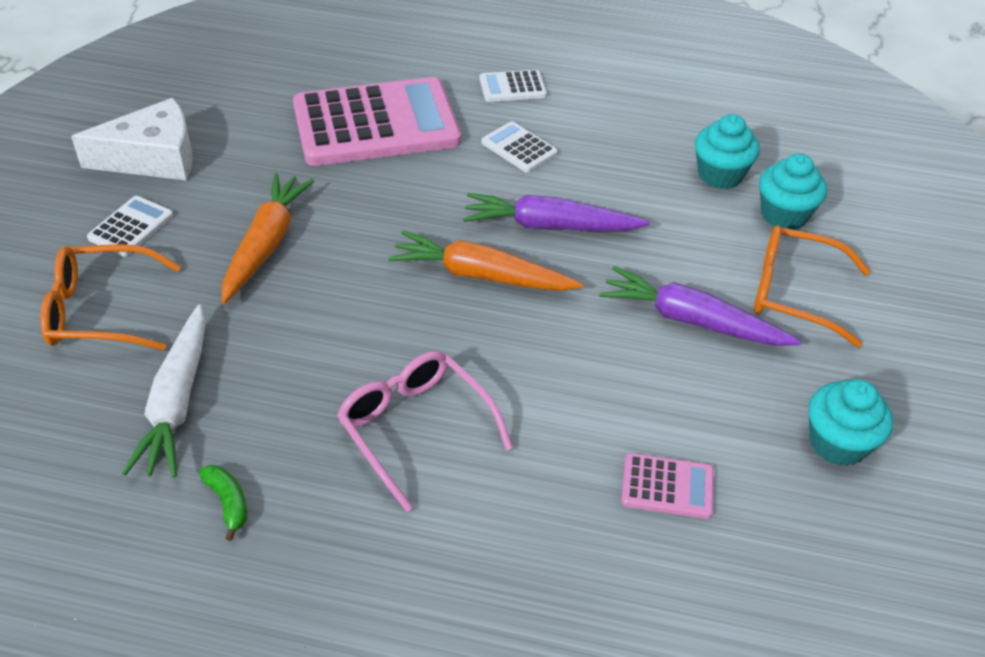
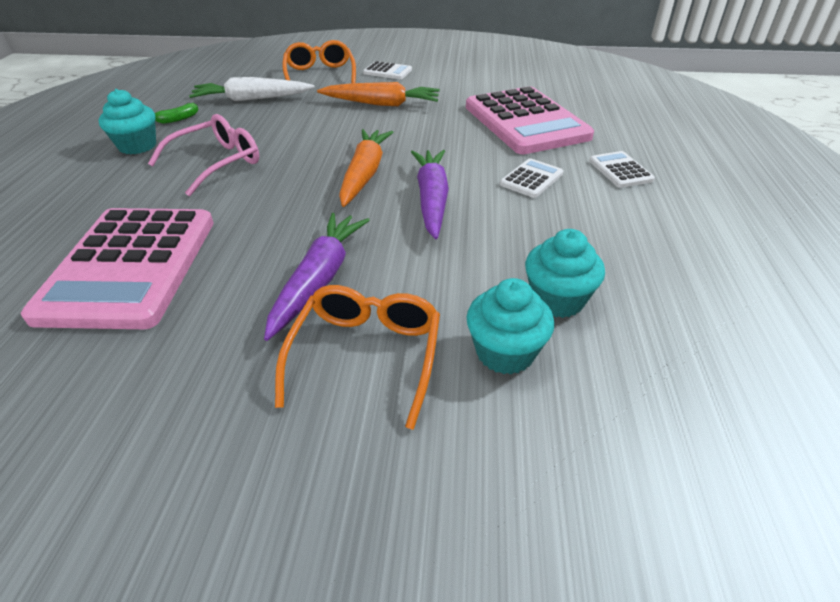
camera: 85 degrees right, 5 degrees down
white cheese [71,98,193,181] -> none
pink calculator [621,453,714,519] -> pink calculator [21,208,213,329], size x2.36
turquoise cupcake [808,379,893,466] -> turquoise cupcake moved to [99,89,156,155]

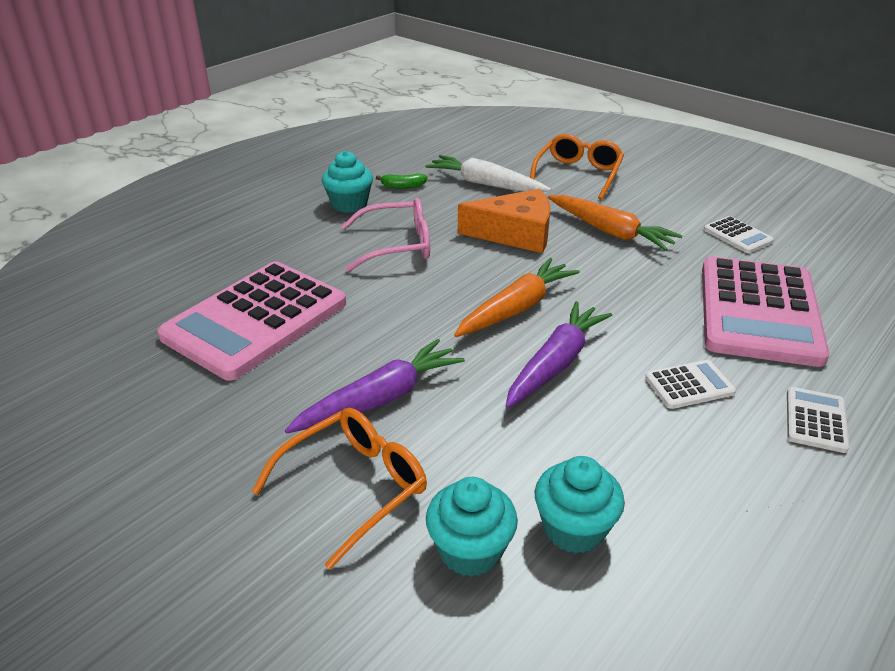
camera: 35 degrees right, 5 degrees down
white calculator [363,61,412,79] -> white calculator moved to [704,216,774,253]
none -> orange cheese [458,189,550,253]

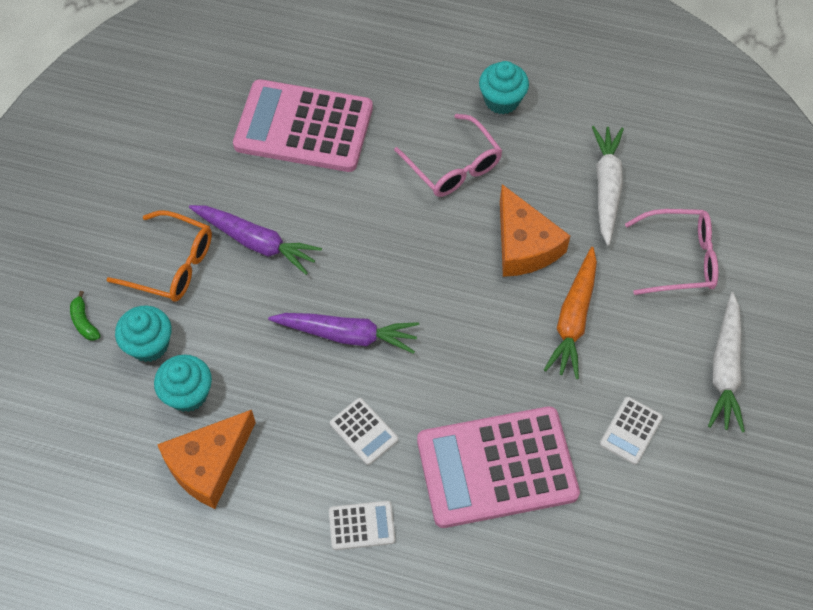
camera: 65 degrees right, 25 degrees up
green banana [376,173,427,189] -> green banana moved to [70,291,100,341]
orange carrot [454,258,580,337] -> none
orange glasses [530,134,624,200] -> pink glasses [625,209,718,295]
none -> orange cheese [157,410,256,509]
none -> white carrot [708,292,745,433]

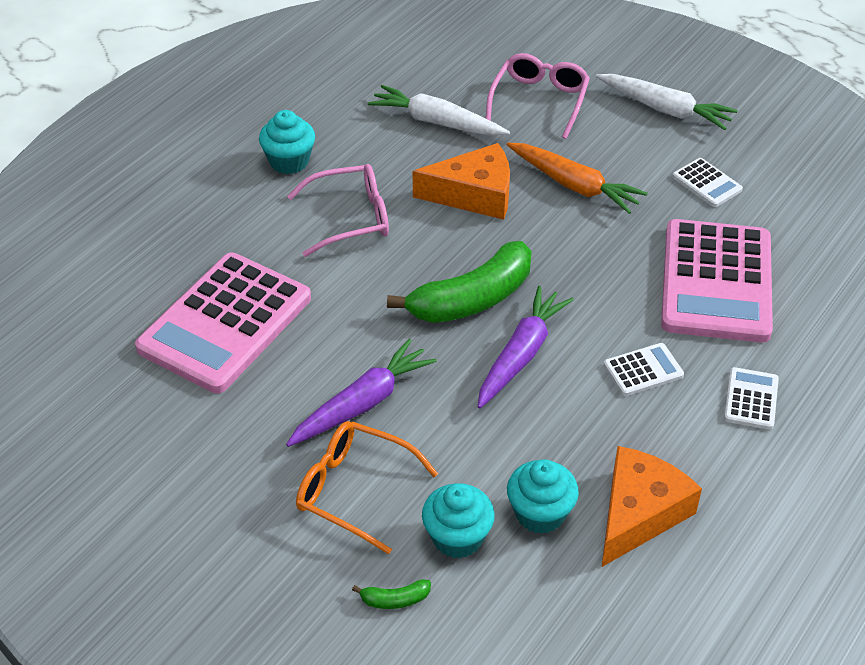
camera: 70 degrees left, 15 degrees down
orange glasses [106,210,212,301] -> orange glasses turned 105 degrees counterclockwise [296,421,438,554]
orange cheese [157,410,256,509] -> orange cheese turned 120 degrees counterclockwise [602,446,702,567]
none -> green banana [387,241,532,323]

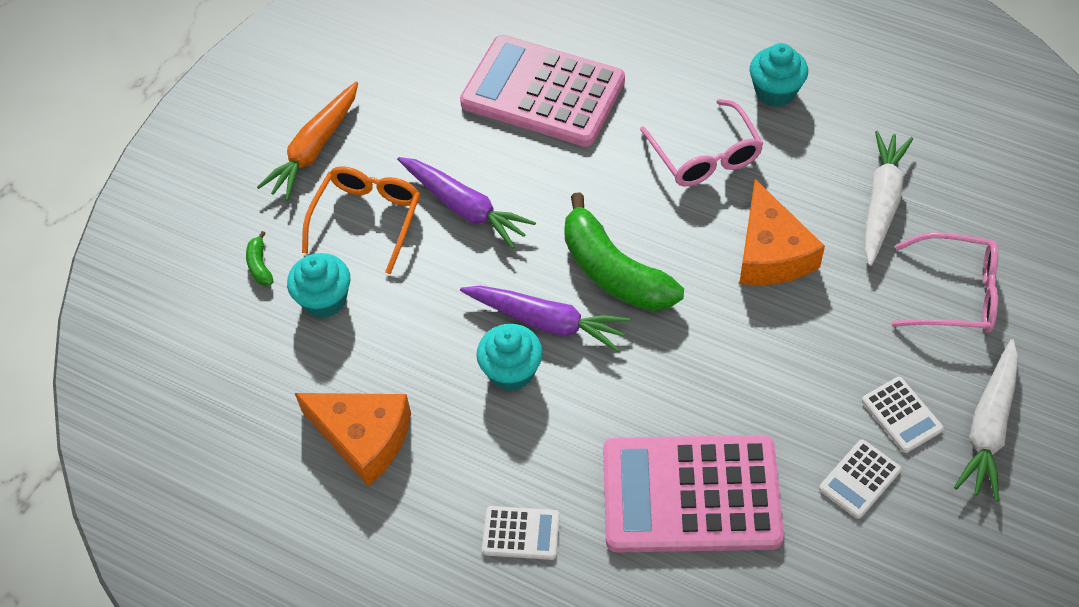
camera: 85 degrees right, 10 degrees up
orange carrot [507,143,647,214] -> orange carrot moved to [257,82,358,201]
turquoise cupcake [507,459,579,534] -> turquoise cupcake moved to [477,324,543,391]
white calculator [604,343,684,396] -> white calculator moved to [862,377,943,453]

